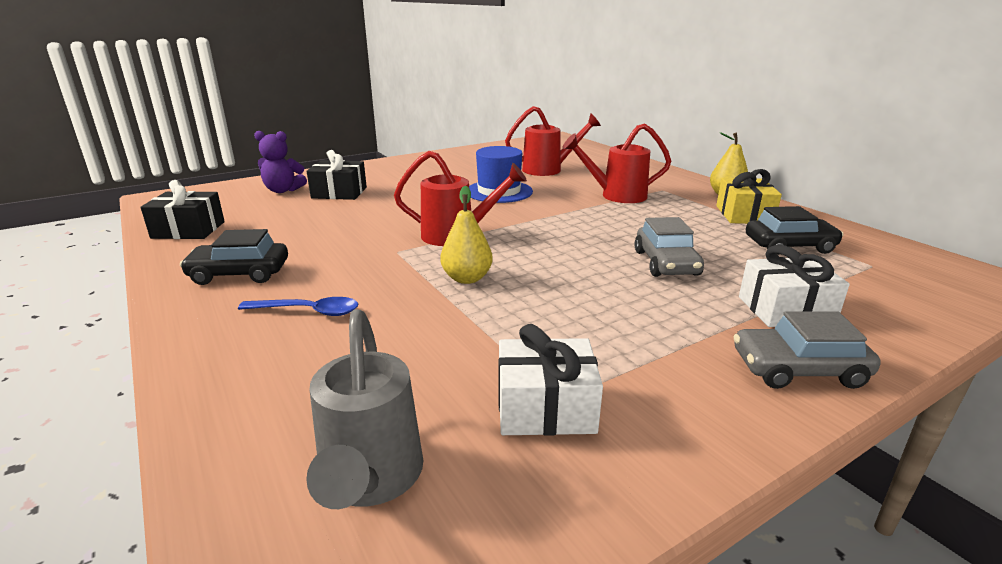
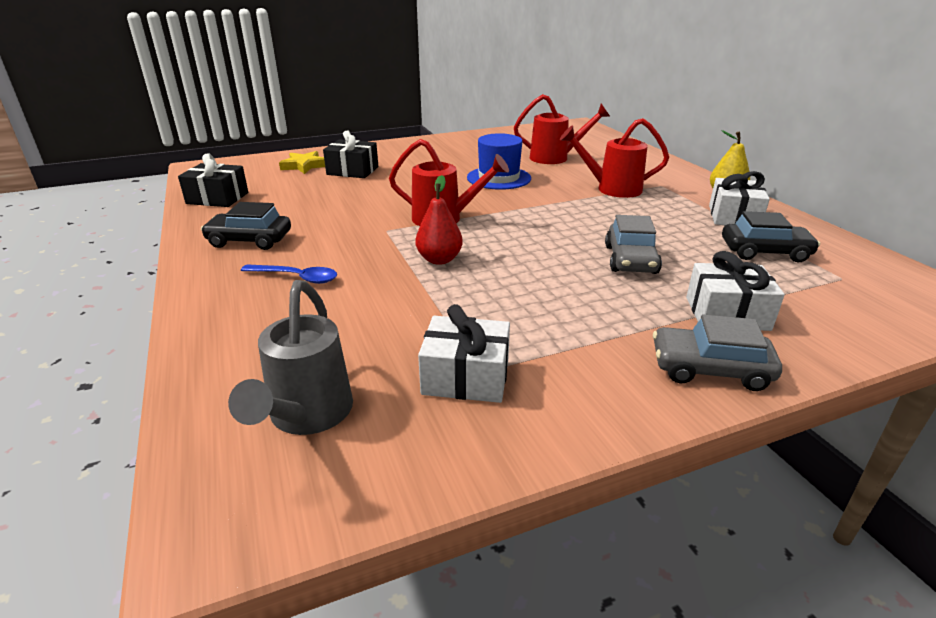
camera: 10 degrees right, 5 degrees up
purple teddy bear [254,131,307,193] -> yellow star [279,151,325,174]
yellow pear [440,186,493,284] -> red pear [416,175,463,265]
yellow gift [716,169,782,224] -> white gift [709,171,770,225]

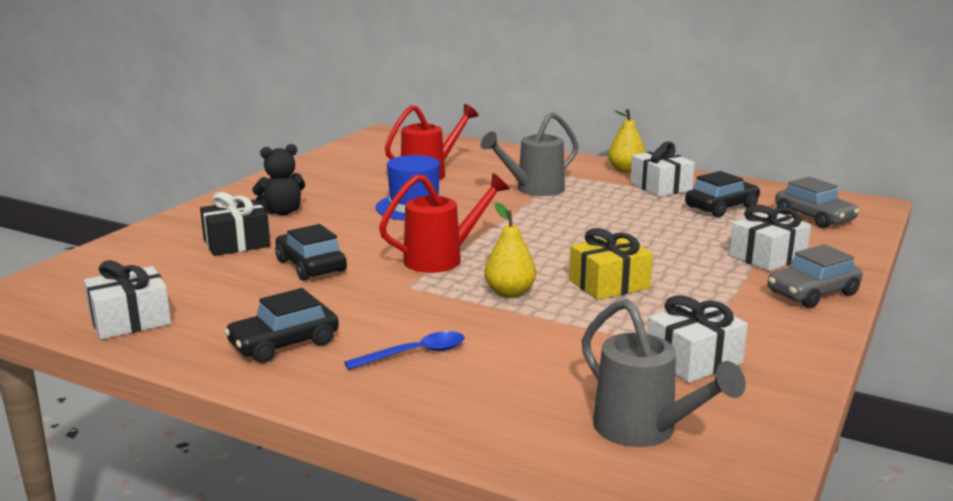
camera: 40 degrees left, 10 degrees down
black gift [178,153,248,207] -> white gift [84,260,171,340]
yellow star [279,151,325,174] -> none
red pear [416,175,463,265] -> yellow pear [484,203,536,298]
red watering can [560,118,669,198] -> grey watering can [481,112,579,196]
grey car [605,215,662,274] -> grey car moved to [775,177,859,228]
none -> black teddy bear [252,144,305,215]
none -> black car [275,224,347,281]
none -> yellow gift [569,228,653,300]

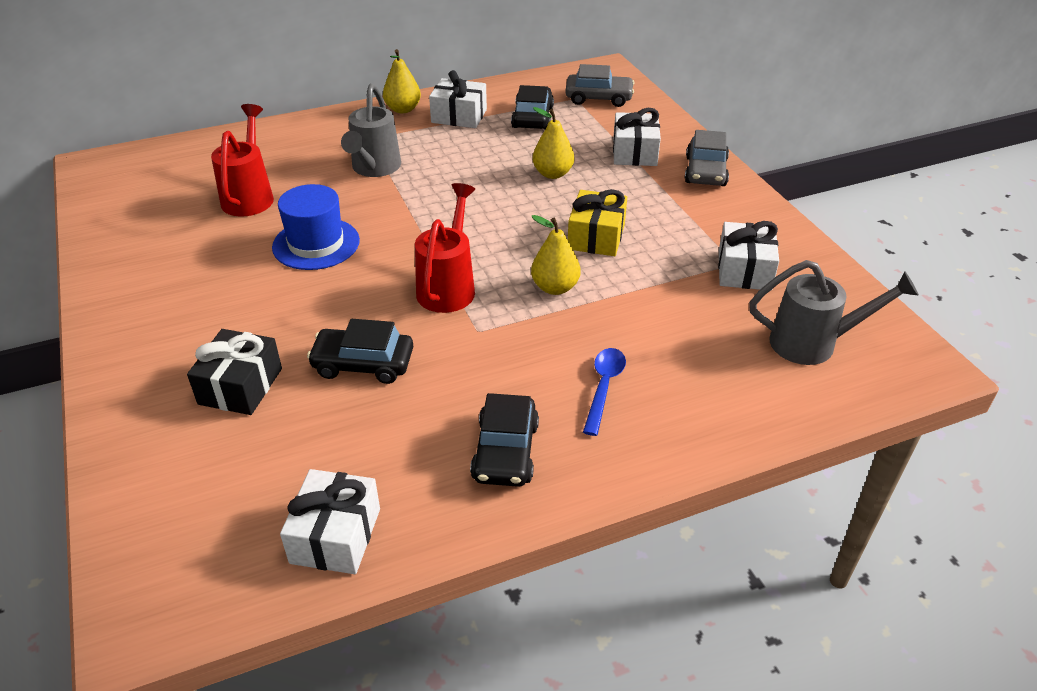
camera: 50 degrees left, 20 degrees up
black teddy bear [252,144,305,215] -> none
none -> yellow pear [533,107,574,179]

